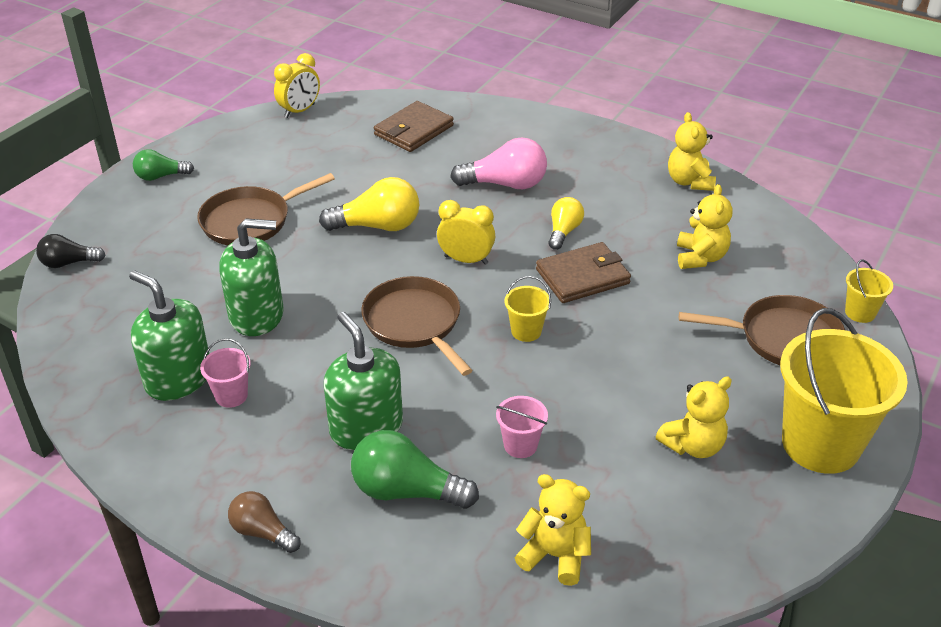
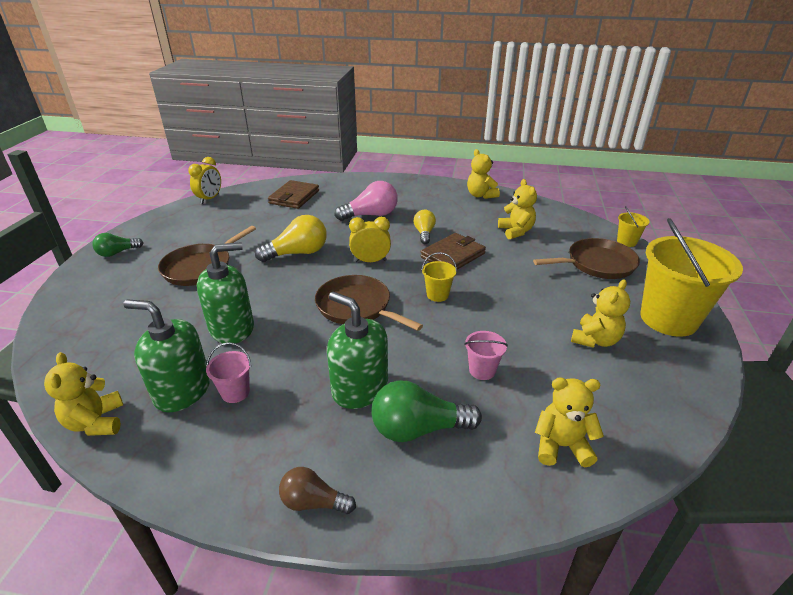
camera: 20 degrees left, 5 degrees down
black light bulb [36,234,105,268] -> none
none -> yellow teddy bear [44,352,123,436]

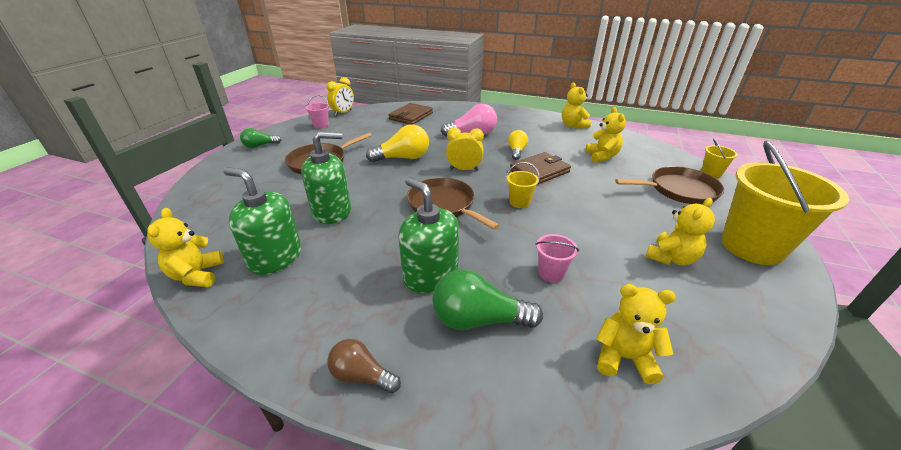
camera: 10 degrees right, 0 degrees up
pink bucket [206,342,251,403] -> pink bucket moved to [306,95,329,129]

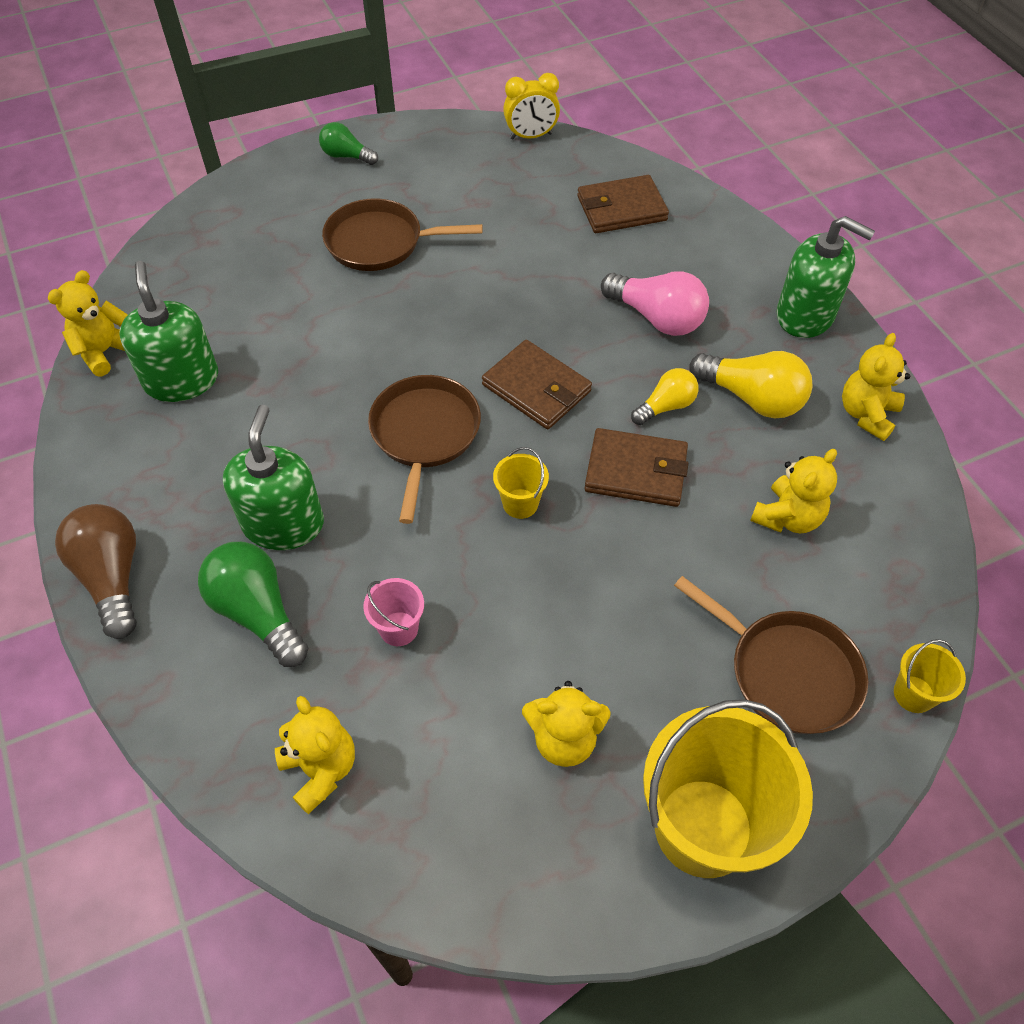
camera: 45 degrees right, 20 degrees up
green soap dispenser [301,131,351,224] -> green soap dispenser moved to [777,216,875,338]
pink bucket [306,95,329,129] -> none
brown light bulb [327,339,401,393] -> brown light bulb [55,504,137,639], size x1.63
yellow light bulb [366,124,429,162] -> yellow light bulb moved to [689,351,812,418]
yellow clock [446,128,484,171] -> brown wallet [482,340,592,429]

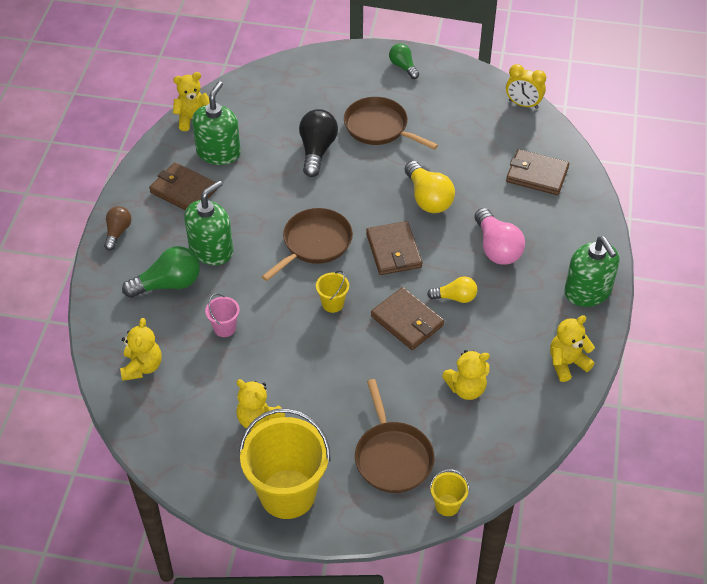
camera: 35 degrees right, 5 degrees down
brown light bulb [55,504,137,639] -> brown light bulb [104,206,131,250], size x0.61
green light bulb [198,542,309,667] -> green light bulb turned 75 degrees clockwise [122,246,200,298]
yellow light bulb [689,351,812,418] -> yellow light bulb moved to [404,161,455,213]
none -> brown wallet [149,162,217,210]
none -> black light bulb [299,109,338,177]

